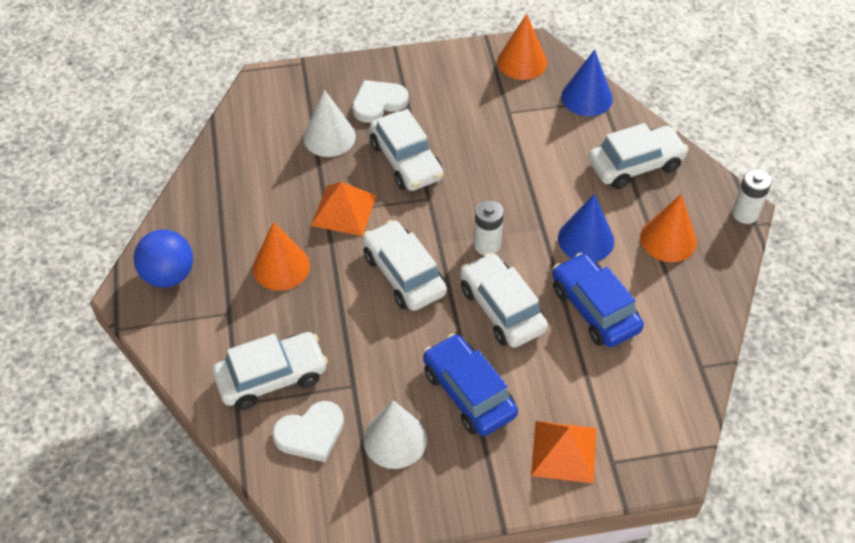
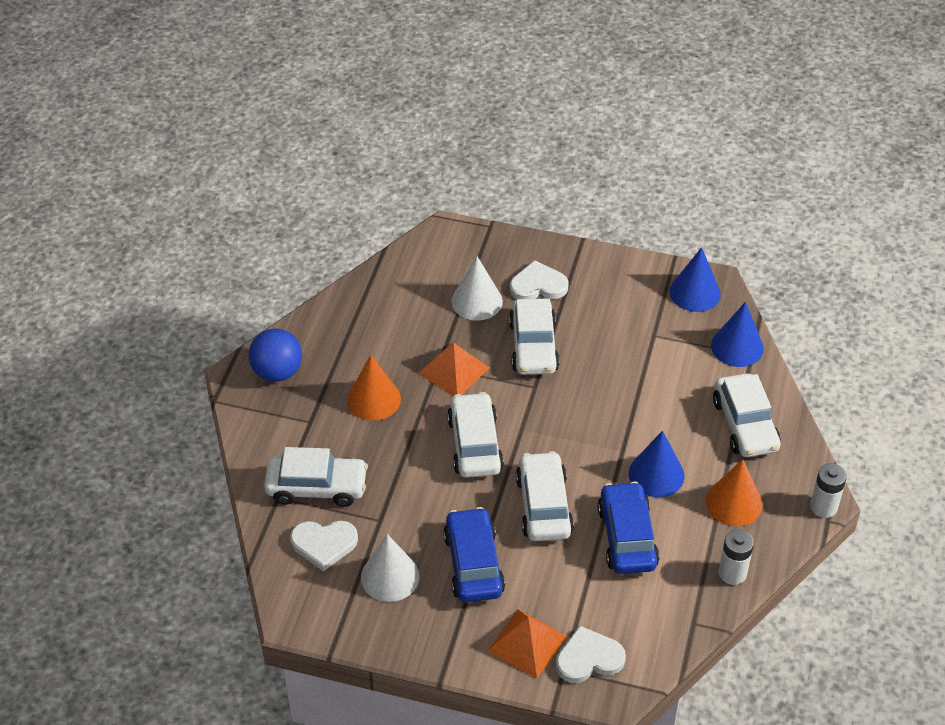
camera: 25 degrees right, 5 degrees down
white battery [474,200,504,255] -> white battery moved to [719,530,754,585]
orange cone [497,14,547,80] -> blue cone [669,247,721,312]
white car [588,123,689,189] -> white car turned 75 degrees clockwise [713,374,781,457]
none -> white heart [556,625,626,683]

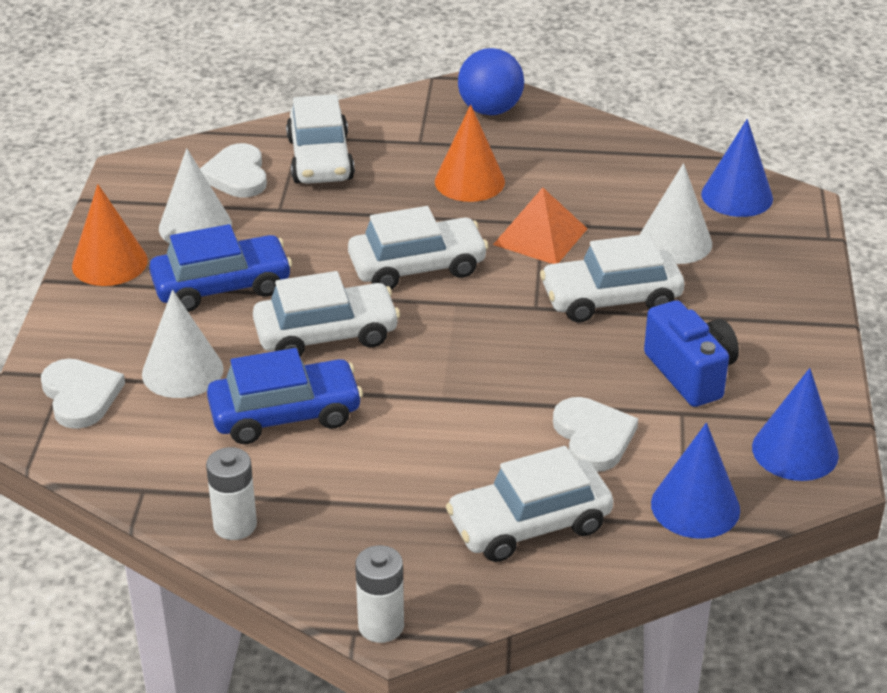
camera: 80 degrees right, 10 degrees down
orange pyramid [488,609,567,679] -> none
white heart [510,260,569,299] -> white heart moved to [553,397,638,472]
blue cone [628,430,685,497] -> blue cone moved to [701,119,773,217]
orange cone [706,459,763,526] -> orange cone moved to [72,184,148,286]
none -> white cone [142,290,224,398]
none -> blue camera [644,300,739,407]

